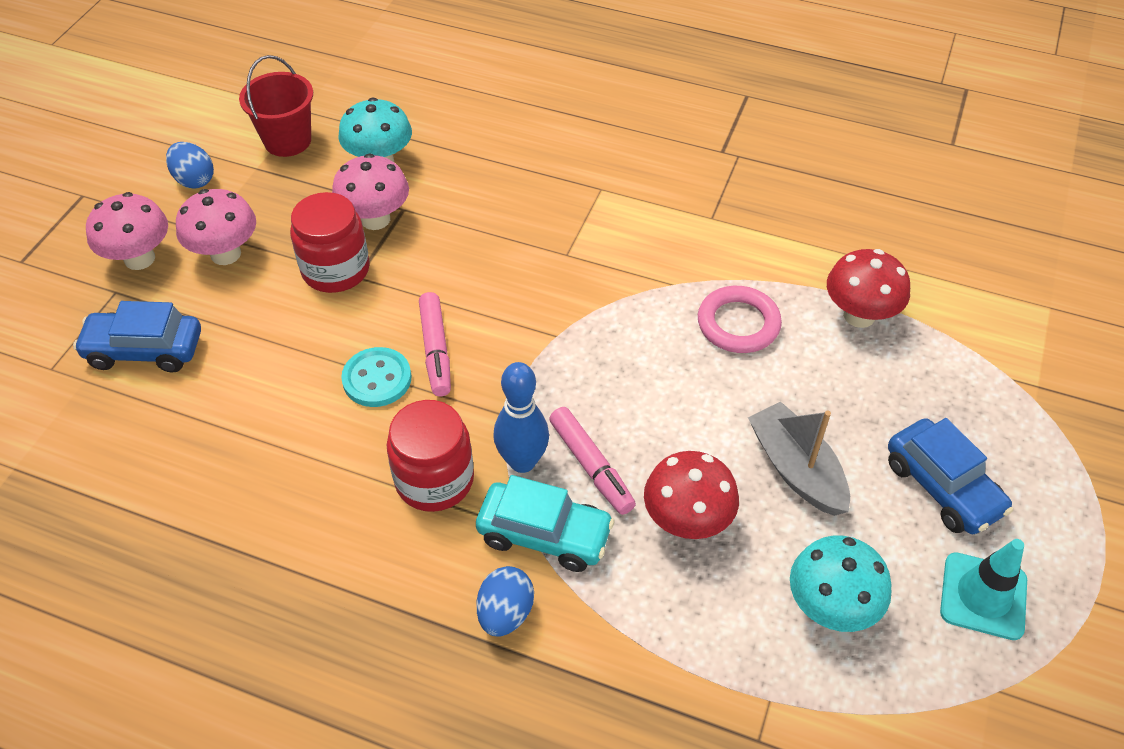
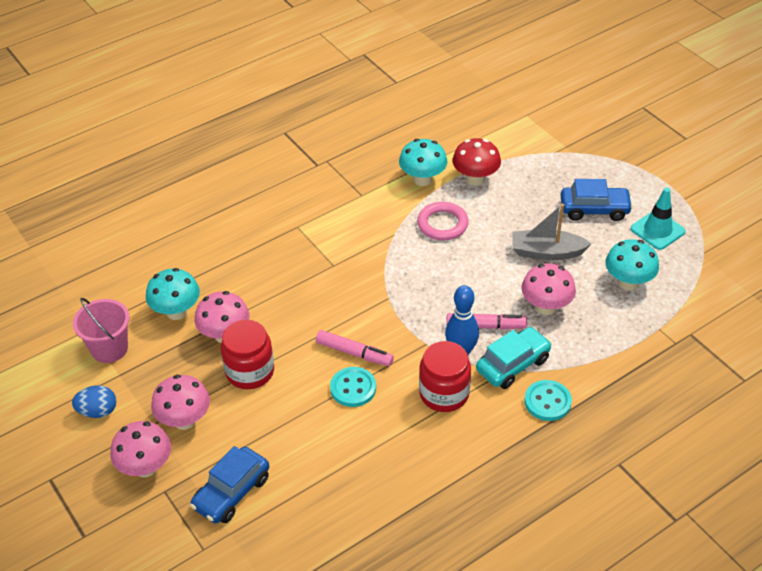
camera: 55 degrees left, 5 degrees down
red bucket [239,55,313,157] -> pink bucket [73,298,130,363]
blue egg [477,566,534,637] -> turquoise button [524,380,572,421]
red mushroom [644,451,739,539] -> pink mushroom [521,263,576,315]
none -> turquoise mushroom [399,139,448,186]

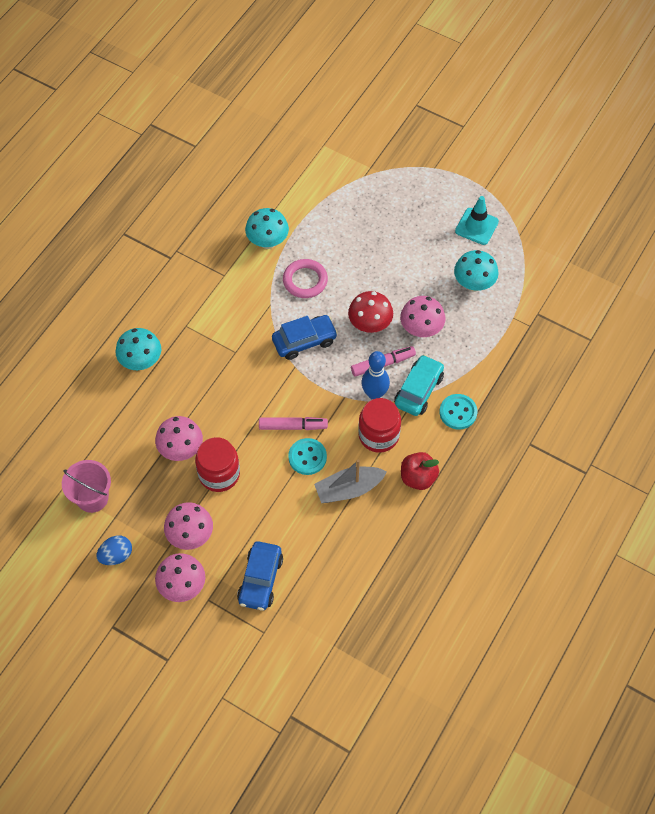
camera: 25 degrees left, 15 degrees up
turquoise mushroom [146,268,200,320] -> turquoise mushroom moved to [115,328,161,370]
red mushroom [452,138,501,186] -> red mushroom moved to [348,291,393,333]
grey boat [512,204,592,260] -> grey boat moved to [314,459,387,503]
blue car [561,179,633,221] -> blue car moved to [272,315,338,360]
none -> red apple [401,452,439,490]

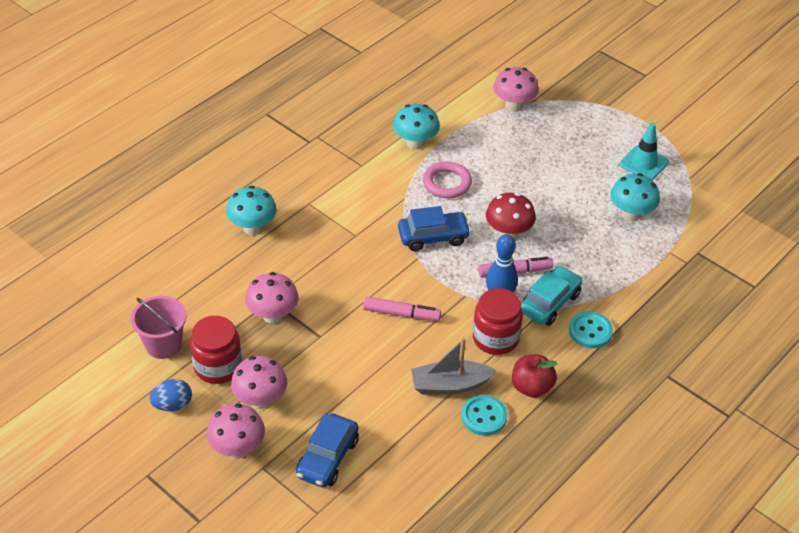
camera: 10 degrees right, 15 degrees down
red jar [195,437,240,492] -> red jar moved to [190,316,242,384]
turquoise button [288,438,327,475] -> turquoise button moved to [461,395,507,436]
pink mushroom [400,296,445,337] -> pink mushroom moved to [493,67,539,112]

